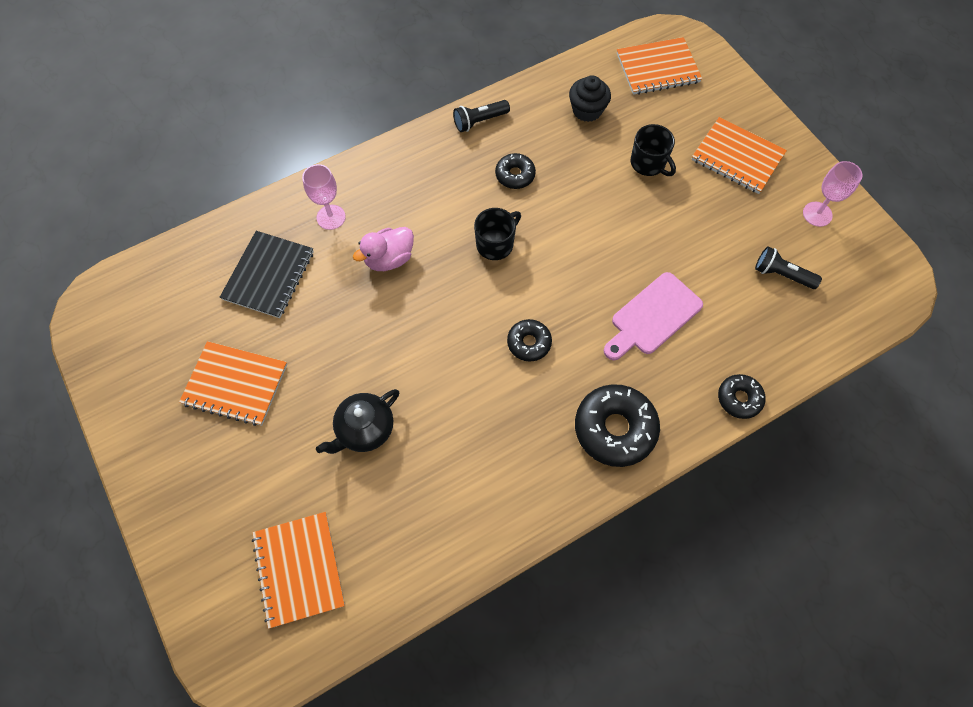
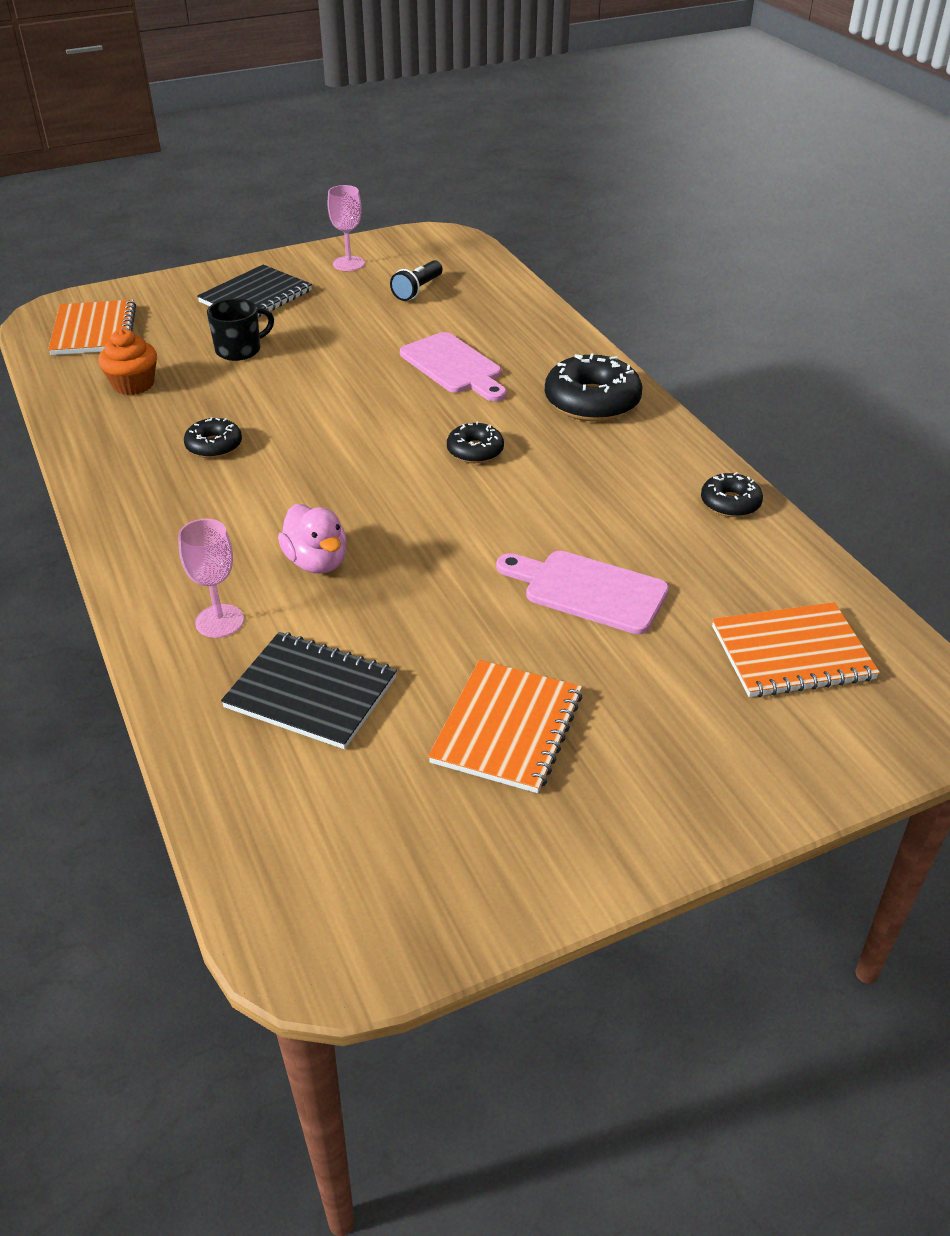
camera: 85 degrees left, 25 degrees down
black teapot [316,389,399,454] -> pink cutting board [496,551,669,634]
black flashlight [453,100,510,132] -> none
black mug [474,208,521,260] -> none
black cupcake [569,75,611,122] -> orange cupcake [98,329,157,395]
orange notebook [691,117,787,194] -> black notebook [197,264,312,317]
black donut [718,374,766,419] -> black donut moved to [701,472,763,517]

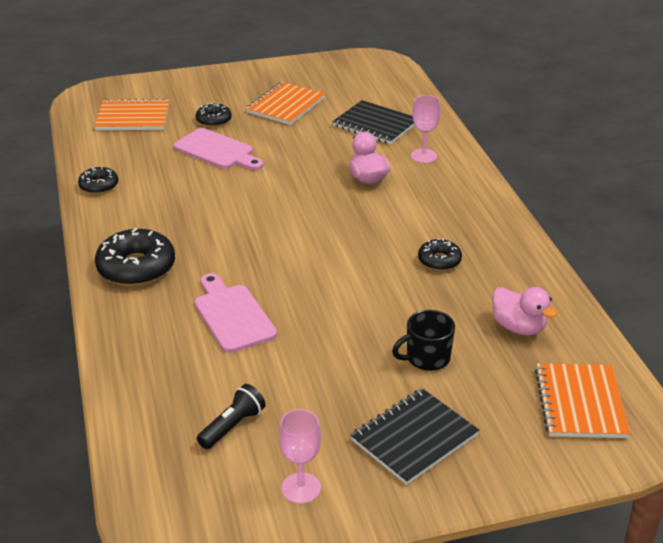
camera: 170 degrees left, 5 degrees down
orange cupcake [98,329,157,395] -> pink duck [492,287,558,335]
black donut [447,421,504,463] -> black donut moved to [196,103,232,127]

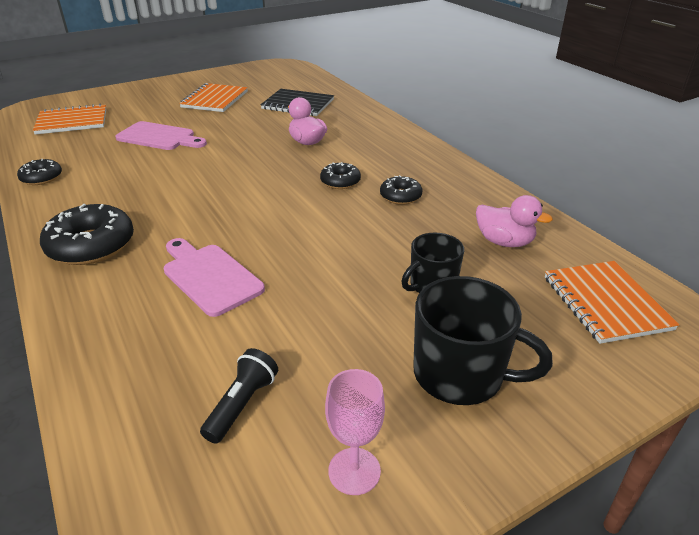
camera: 15 degrees left, 0 degrees up
black donut [196,103,232,127] -> black donut moved to [320,162,361,189]
black notebook [350,388,479,485] -> black mug [413,276,553,405]
pink goblet [411,95,441,163] -> none

